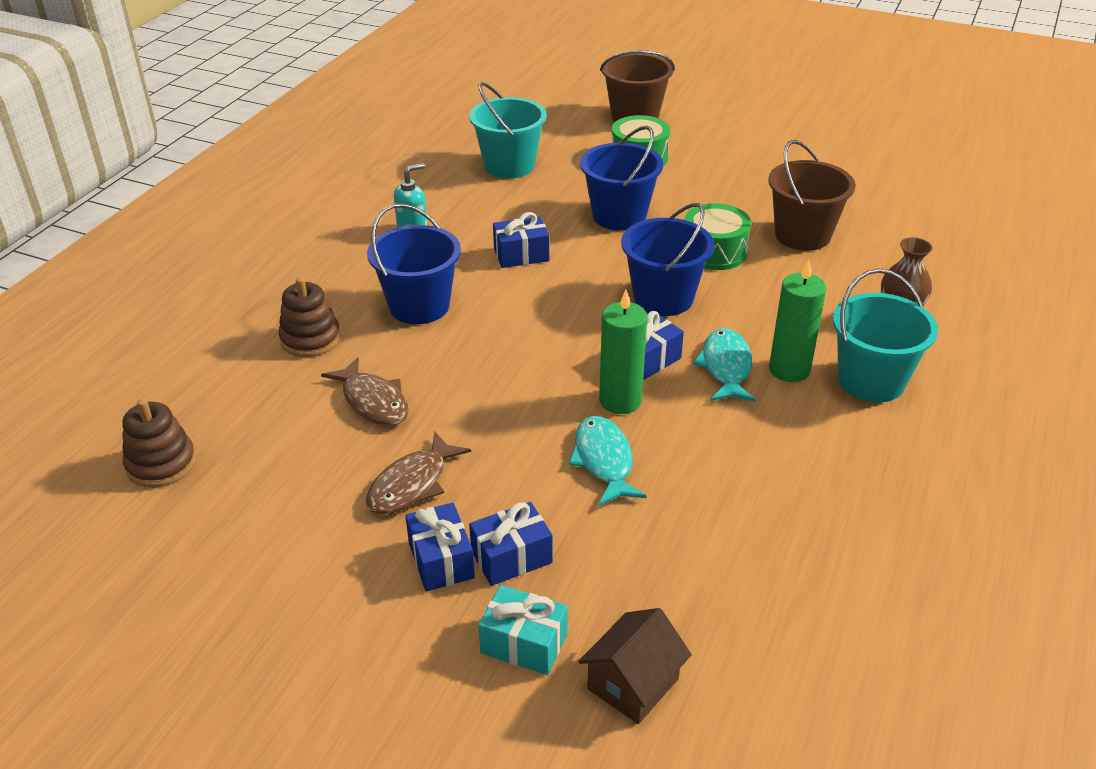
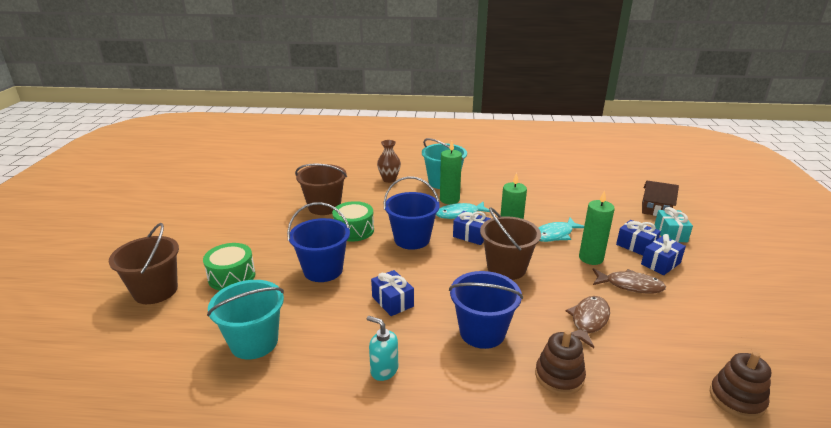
camera: 110 degrees left, 10 degrees down
none -> brown bucket [480,207,541,280]
none -> green candle [579,190,615,265]

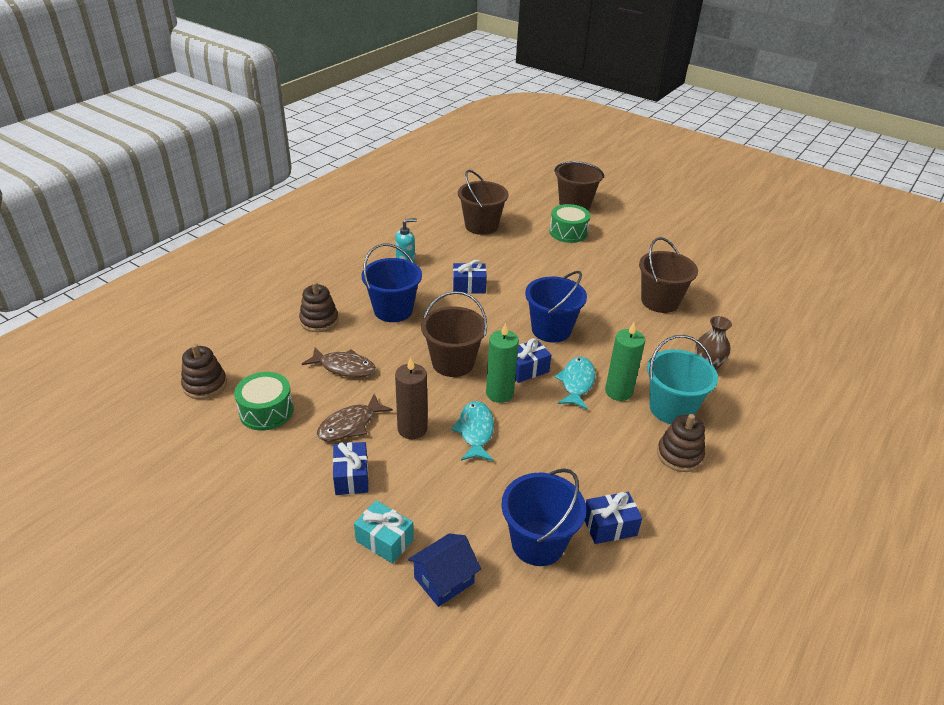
camera: 120 degrees right, 10 degrees up
turquoise bucket [207,280,284,359] -> brown bucket [458,170,509,235]
blue bucket [287,202,350,282] -> blue bucket moved to [501,468,586,566]
green drum [332,201,374,241] -> green drum moved to [234,372,294,431]
brown fish [566,296,610,348] -> brown fish turned 45 degrees counterclockwise [302,347,376,377]
green candle [579,190,615,265] -> brown candle [395,357,427,439]
blue gift [616,220,661,255] -> blue gift moved to [585,492,642,544]
brown house [642,181,679,216] -> blue house [408,534,481,607]
none -> brown stacking toy [657,414,705,472]

